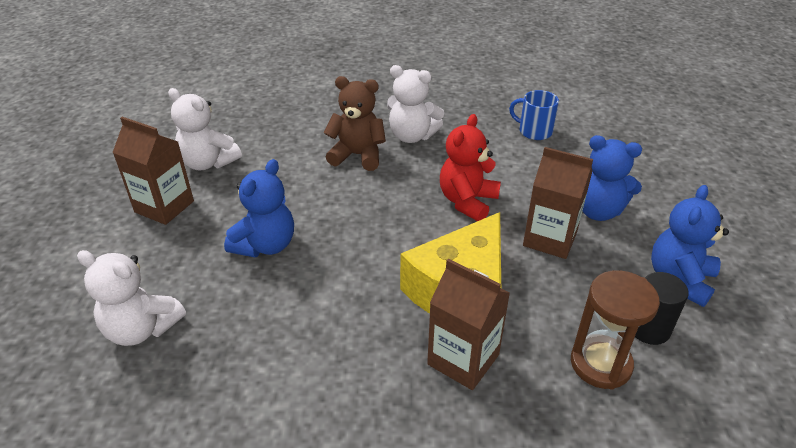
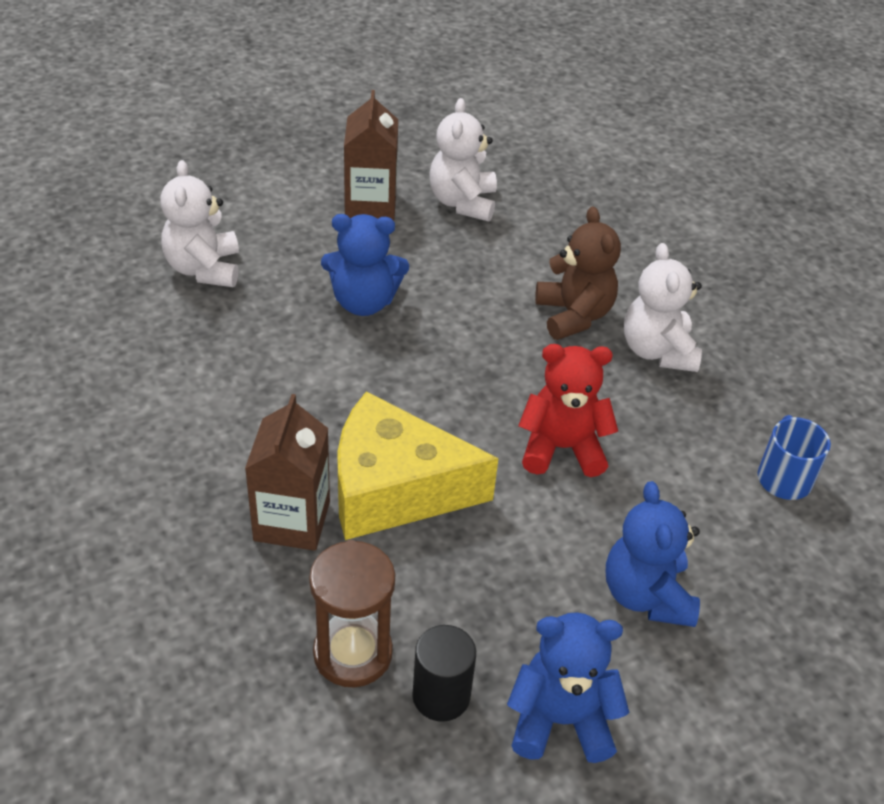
camera: 60 degrees right, 5 degrees up
brown carton [523,147,593,259] -> none

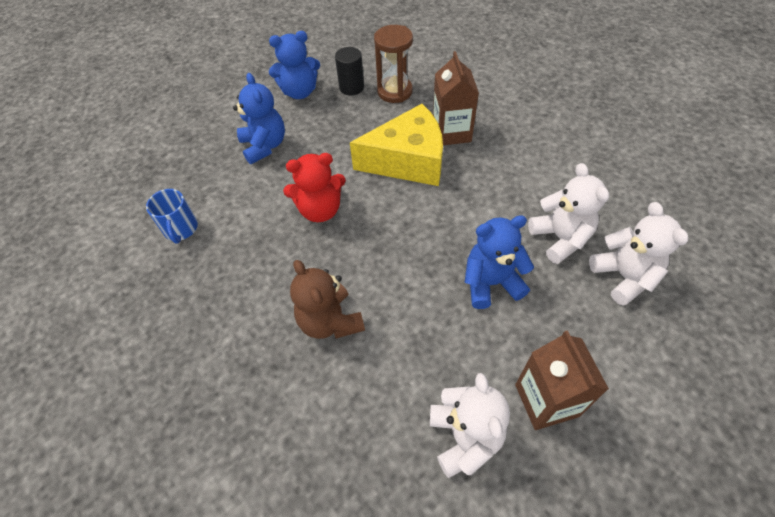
camera: 170 degrees right, 10 degrees up
white teddy bear [624,243,702,372] -> white teddy bear moved to [528,163,609,264]

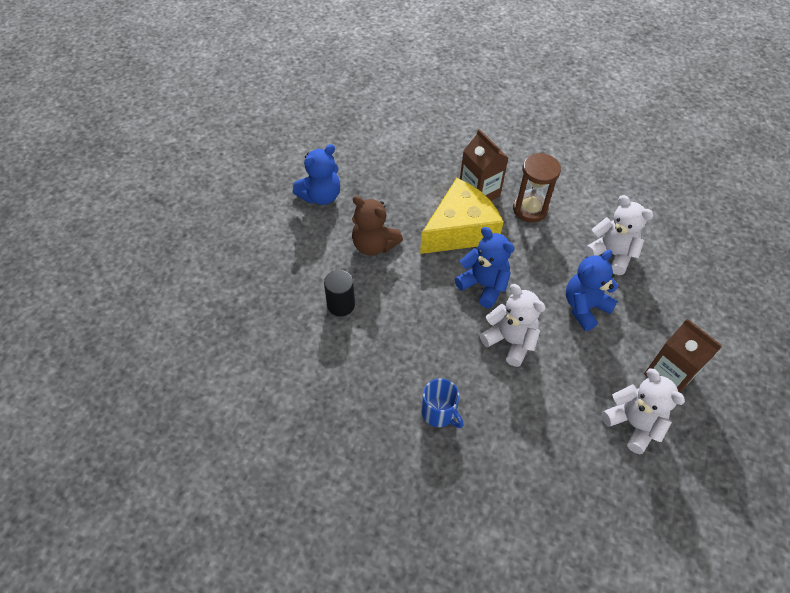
camera: 30 degrees left, 0 degrees up
blue mug [146,189,198,244] -> blue mug moved to [421,378,464,428]
blue teddy bear [233,73,285,164] -> blue teddy bear moved to [455,227,515,308]
red teddy bear [283,153,346,222] -> none
brown teddy bear [290,260,365,339] -> brown teddy bear moved to [352,196,403,256]
black cylinder [335,47,364,95] -> black cylinder moved to [324,270,355,316]
brown hourglass [374,25,413,103] -> brown hourglass moved to [513,153,561,222]
white teddy bear [589,202,688,306] -> white teddy bear moved to [480,284,546,367]

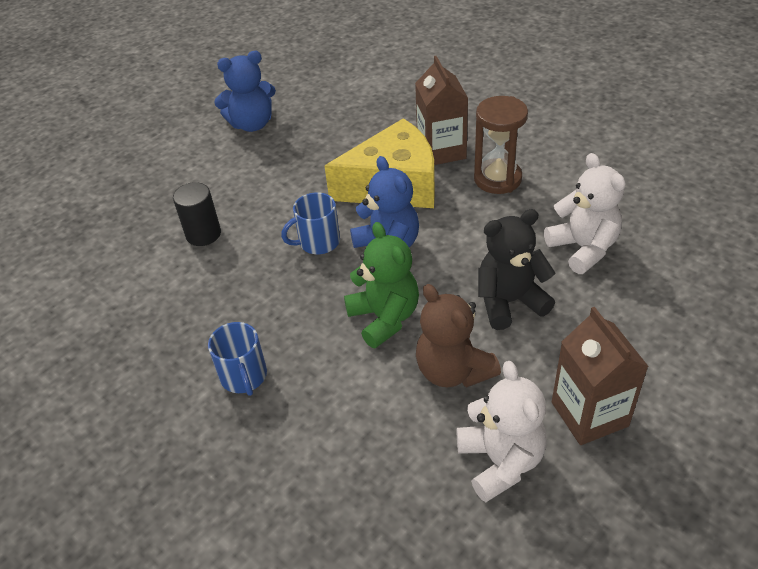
camera: 25 degrees right, 10 degrees down
brown teddy bear [352,196,403,256] -> brown teddy bear moved to [416,284,501,388]
white teddy bear [480,284,546,367] -> green teddy bear [344,222,419,348]
blue teddy bear [566,250,619,331] -> black teddy bear [478,209,555,330]
none -> blue mug [281,192,340,254]

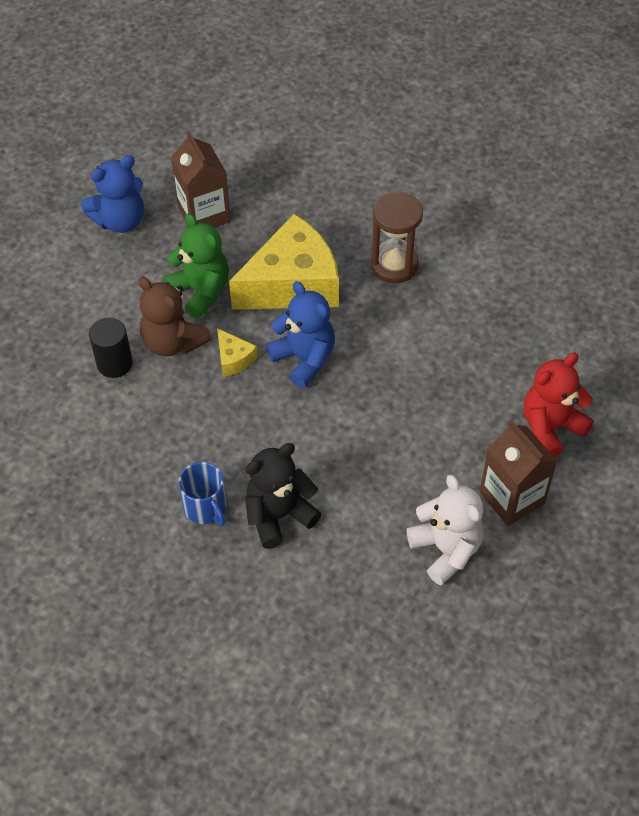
camera: 15 degrees left, 10 degrees up
blue mug [281,192,340,254] -> yellow cheese [217,328,258,377]
green teddy bear [344,222,419,348] -> green teddy bear moved to [163,213,229,318]
brown carton [415,56,468,165] -> brown carton moved to [171,131,231,228]
brown teddy bear [416,284,501,388] -> brown teddy bear moved to [138,277,212,356]
black teddy bear [478,209,555,330] -> black teddy bear moved to [245,443,321,549]
white teddy bear [544,153,625,274] -> none
none -> red teddy bear [523,353,594,457]

